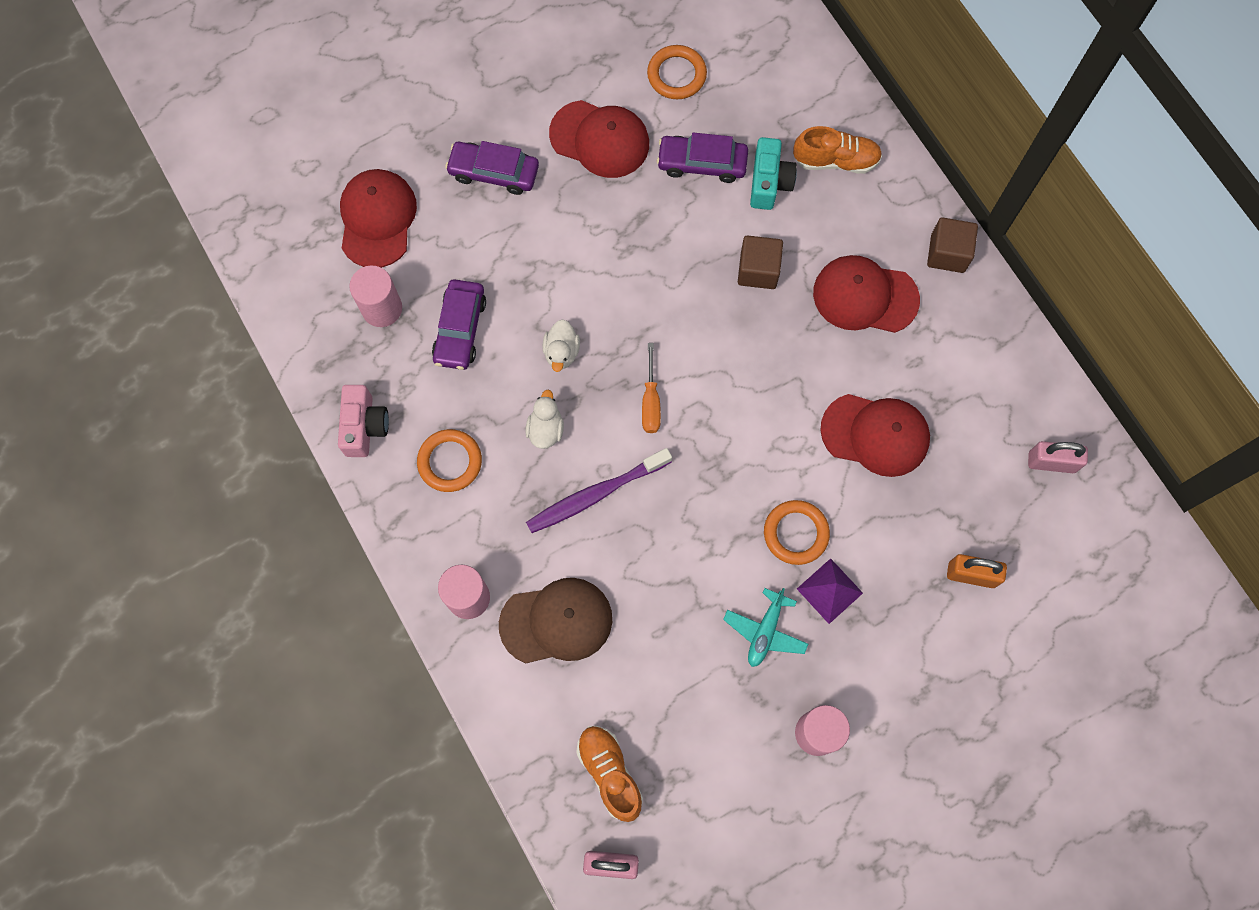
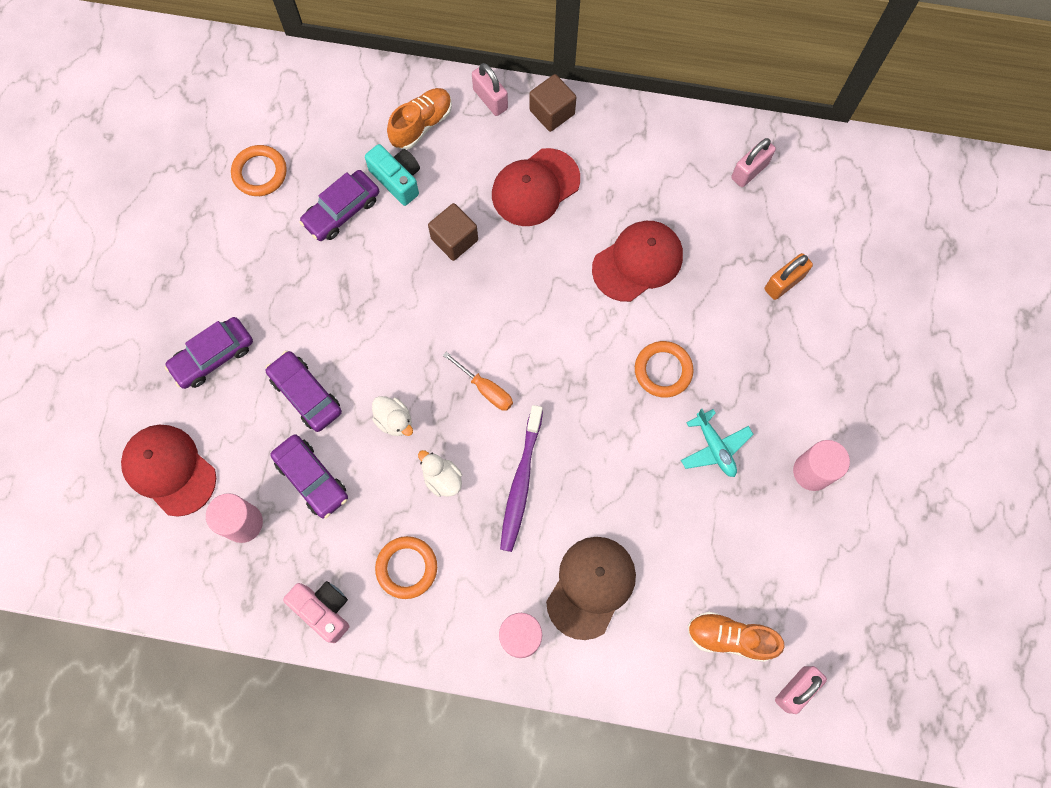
camera: 50 degrees left, 0 degrees up
red cap [549,100,649,178] -> none
purple pyramid [797,558,863,624] -> none
none -> purple car [266,351,342,432]
none -> pink padlock [472,63,508,116]

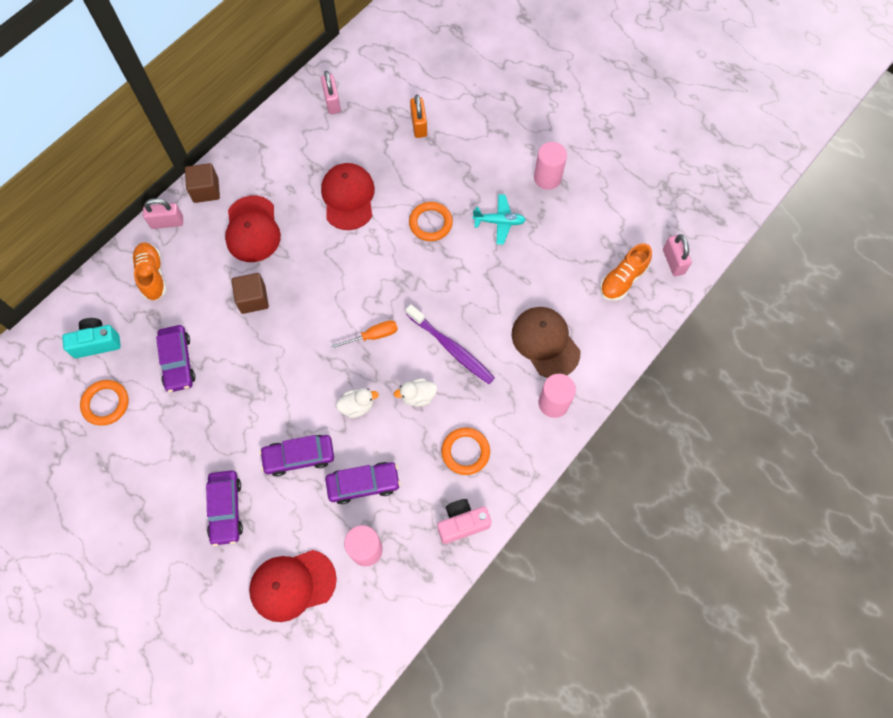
camera: 60 degrees left, 5 degrees down
turquoise camera [365,144,420,206] -> turquoise camera moved to [62,318,121,358]

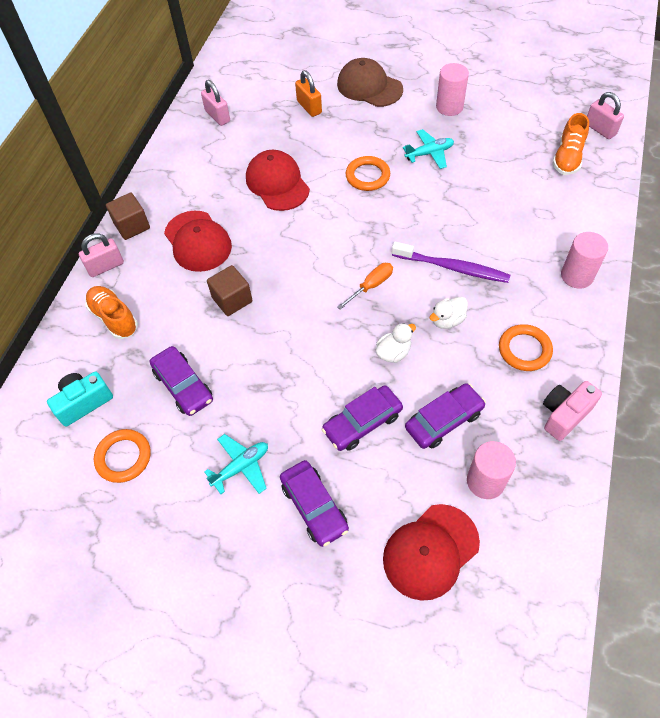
camera: 20 degrees left, 10 degrees down
brown cap [511,307,580,378] -> brown cap moved to [337,58,403,107]
none -> turquoise plane [204,434,268,494]

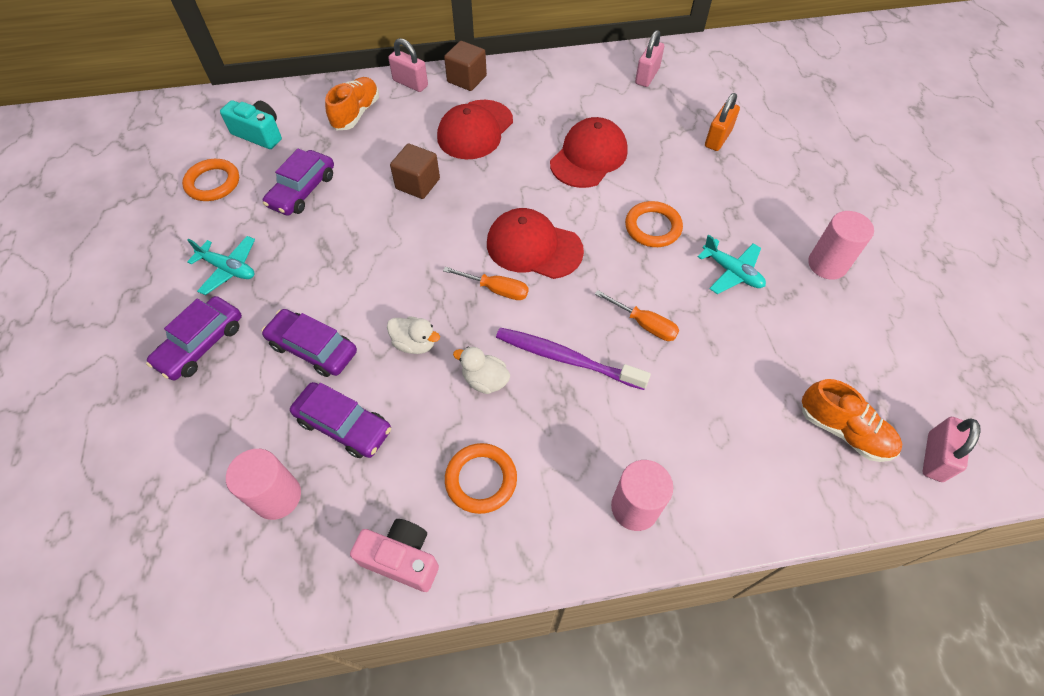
camera: 60 degrees right, 0 degrees up
brown cap [337,58,403,107] -> none
red cap [383,504,480,601] -> red cap moved to [487,208,584,279]
purple toothbrush [392,242,510,283] -> purple toothbrush turned 120 degrees clockwise [496,327,651,390]
orange shoe [552,113,589,175] -> orange shoe turned 135 degrees counterclockwise [802,379,902,462]
none -> orange screwdriver [595,290,679,341]

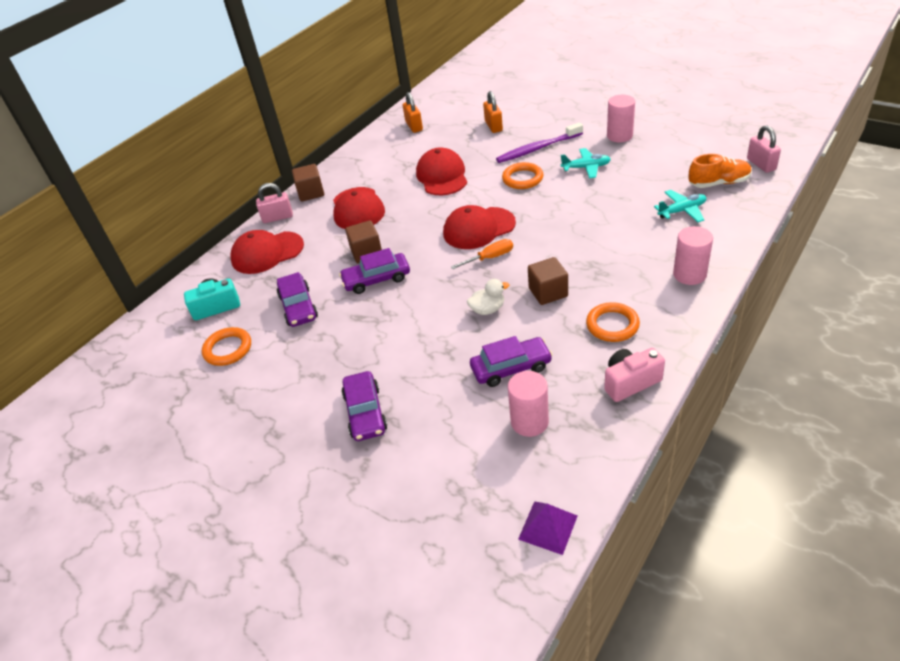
camera: 40 degrees left, 15 degrees down
turquoise plane [187,236,255,295] -> turquoise plane moved to [654,190,706,222]
purple car [262,309,357,377] -> purple car moved to [339,248,410,294]
orange shoe [325,77,379,130] -> red cap [230,230,304,274]
white duck [453,347,510,394] -> brown cube [528,257,568,305]
purple toothbrush [496,327,651,390] -> purple toothbrush moved to [496,122,583,163]
orange screwdriver [595,290,679,341] -> none
pink padlock [635,30,664,87] -> orange padlock [403,92,423,133]
none -> purple pyramid [518,501,577,555]

